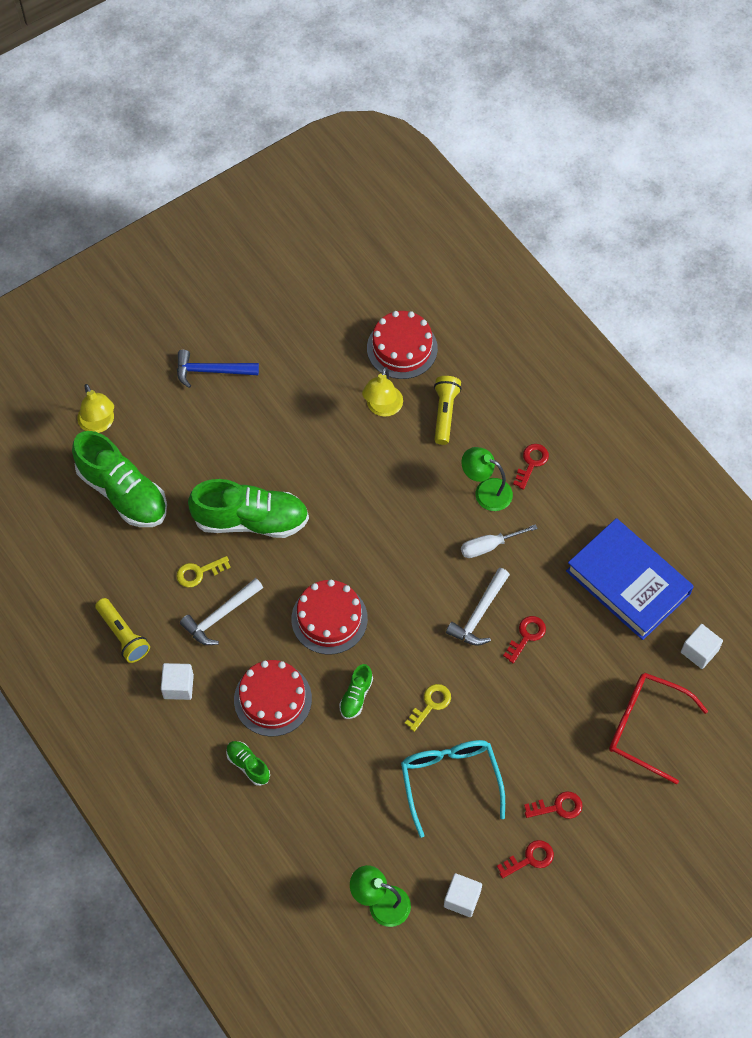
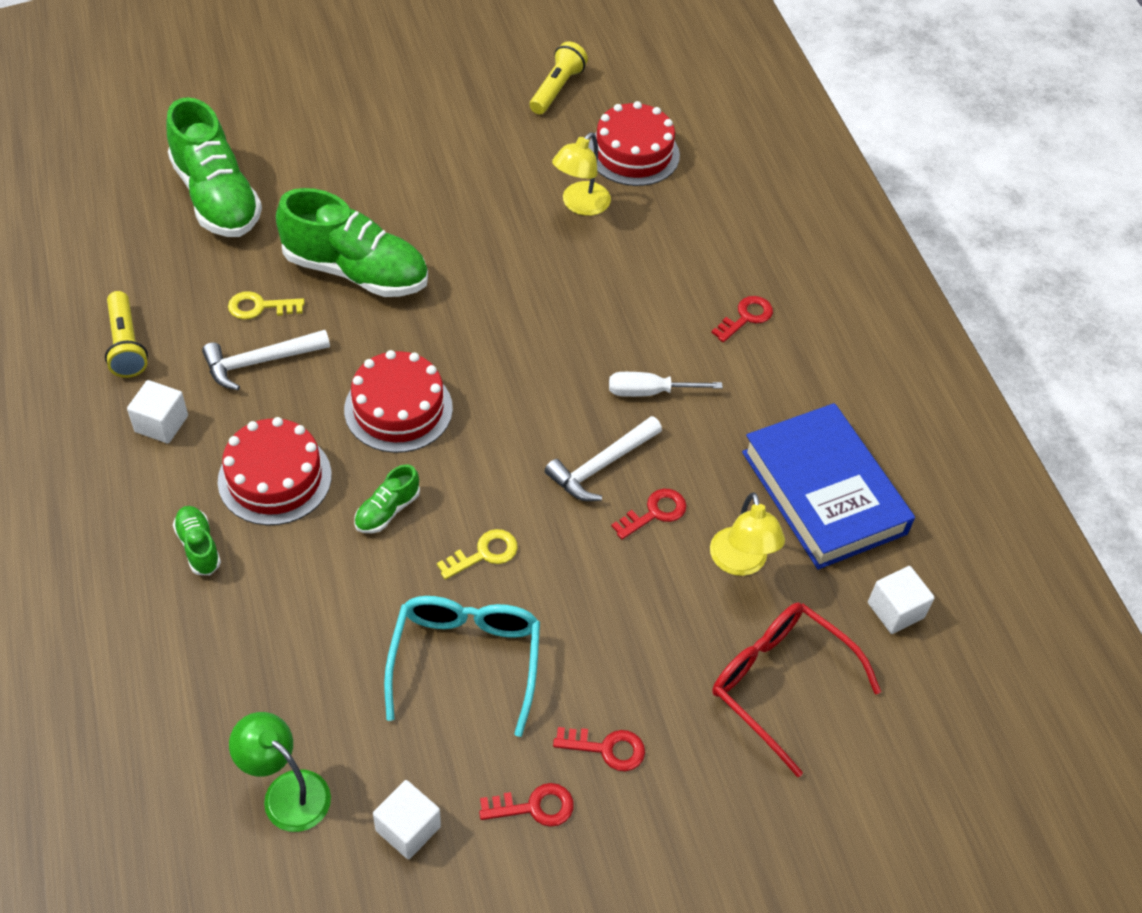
camera: 15 degrees right, 10 degrees down
yellow lamp [78,384,114,433] -> yellow lamp moved to [710,492,785,576]
blue hammer [177,350,259,388] -> none
yellow flashlight [434,376,461,445] -> yellow flashlight moved to [530,41,588,114]
green lamp [461,447,513,511] -> none

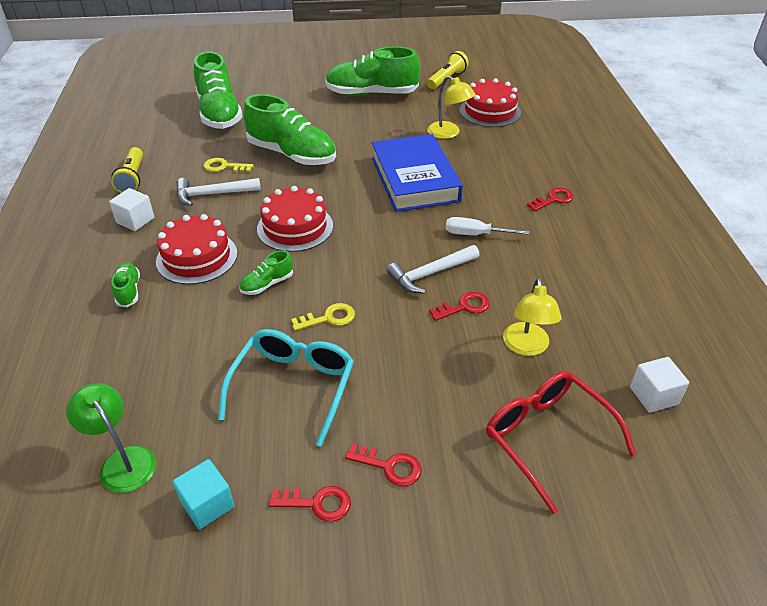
camera: 15 degrees right, 10 degrees down
white cube [373,780,441,860] -> turquoise cube [173,459,235,529]
yellow lamp [552,132,611,216] -> yellow lamp turned 90 degrees counterclockwise [427,76,476,139]
blue book [742,403,915,569] -> blue book moved to [372,134,463,212]
none -> green shoe [325,46,420,96]

